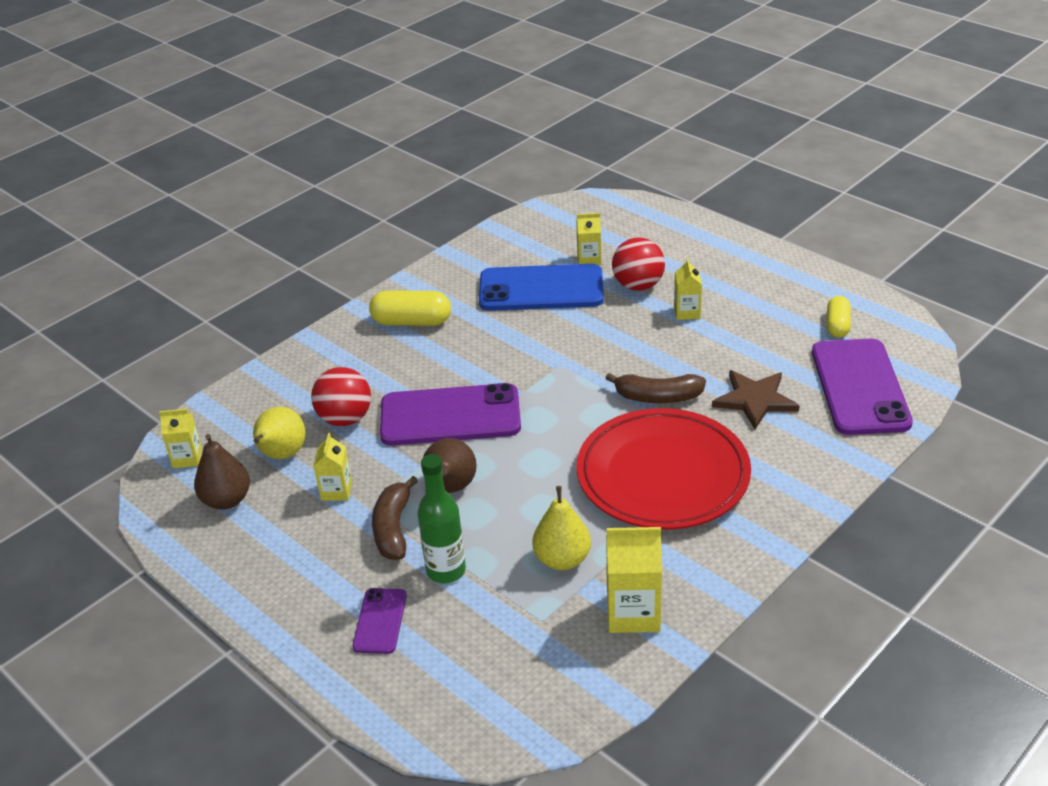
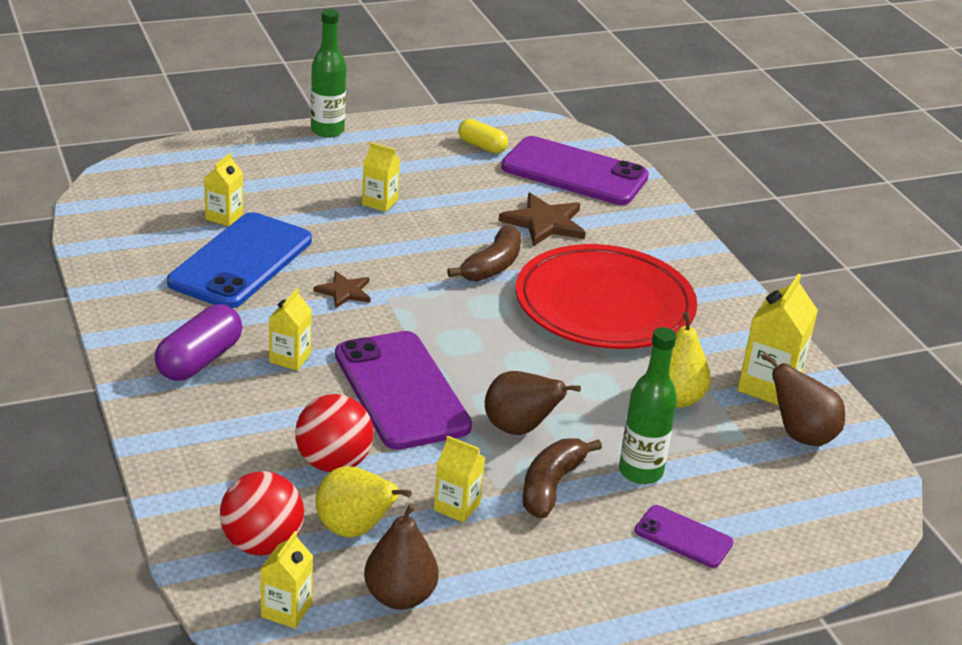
camera: 70 degrees left, 5 degrees down
yellow capsule [369,291,451,326] -> purple capsule [155,304,242,381]
brown banana [372,476,418,560] -> brown banana turned 90 degrees clockwise [523,438,602,518]
purple phone [380,383,521,445] -> purple phone turned 45 degrees counterclockwise [335,331,472,450]
red ball [612,237,665,291] -> red ball moved to [220,471,304,556]
none -> yellow carton [269,288,312,371]
none -> green bottle [311,9,346,138]
none -> brown star [314,271,371,309]
none -> brown pear [762,353,845,446]

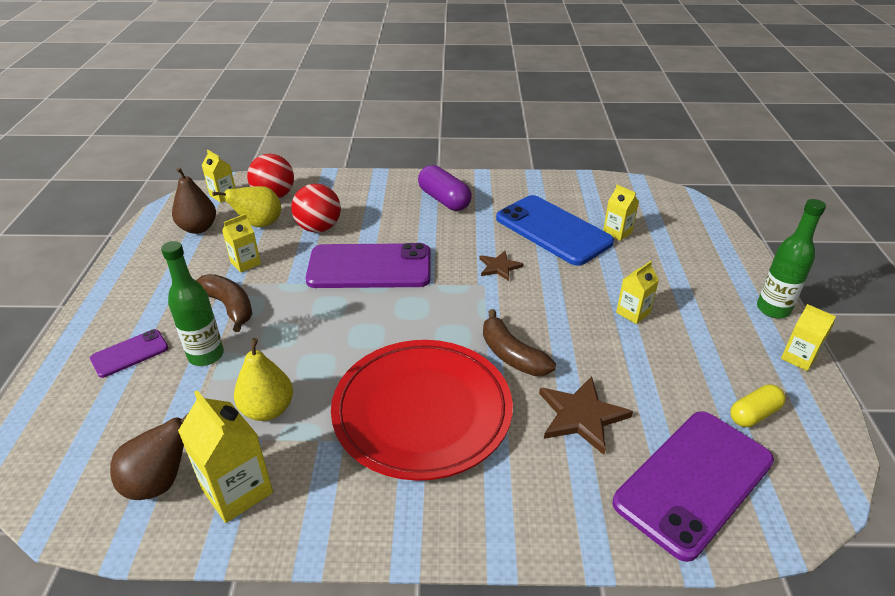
camera: 115 degrees right, 5 degrees up
yellow carton [269,288,312,371] -> yellow carton moved to [781,304,836,371]
brown pear [485,371,581,435] -> none

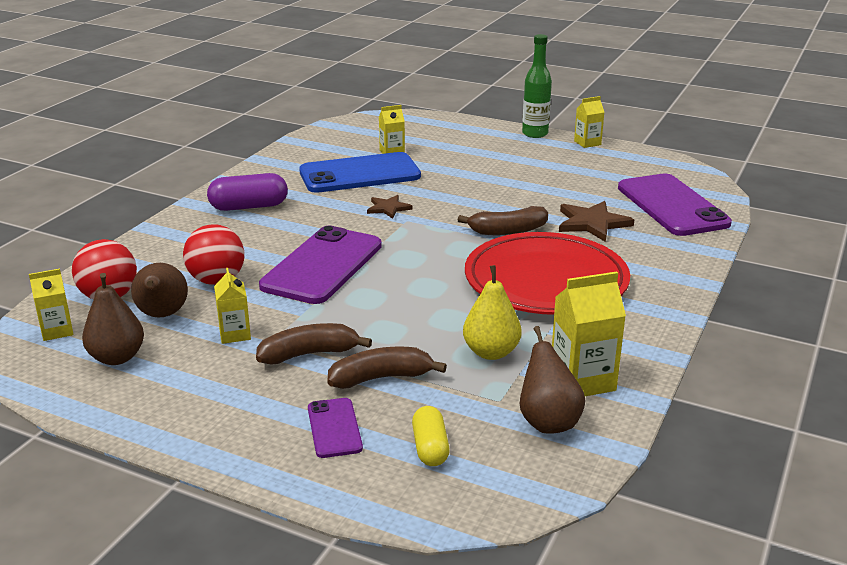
camera: 65 degrees left, 10 degrees down
green bottle [161,241,224,366] -> brown banana [328,347,447,389]
yellow pear [212,186,281,227] -> brown pear [131,263,188,318]
yellow carton [616,261,659,324] -> none
yellow capsule [730,384,786,427] -> yellow capsule moved to [412,406,450,466]

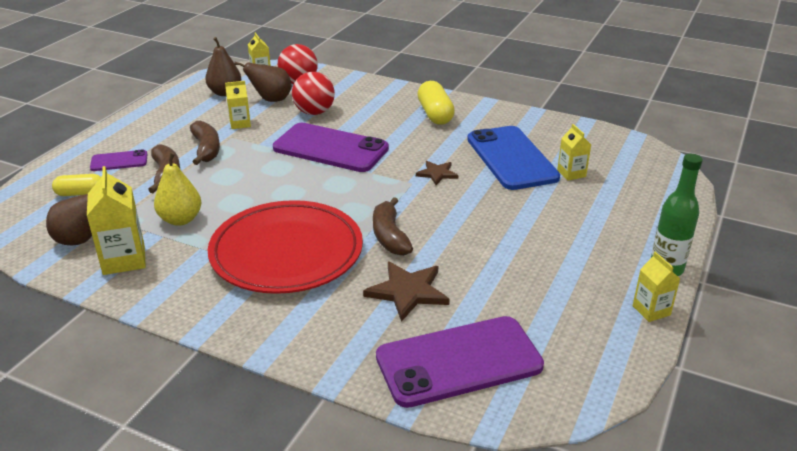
camera: 90 degrees right, 5 degrees up
purple capsule [207,173,288,211] -> yellow capsule [417,81,455,125]

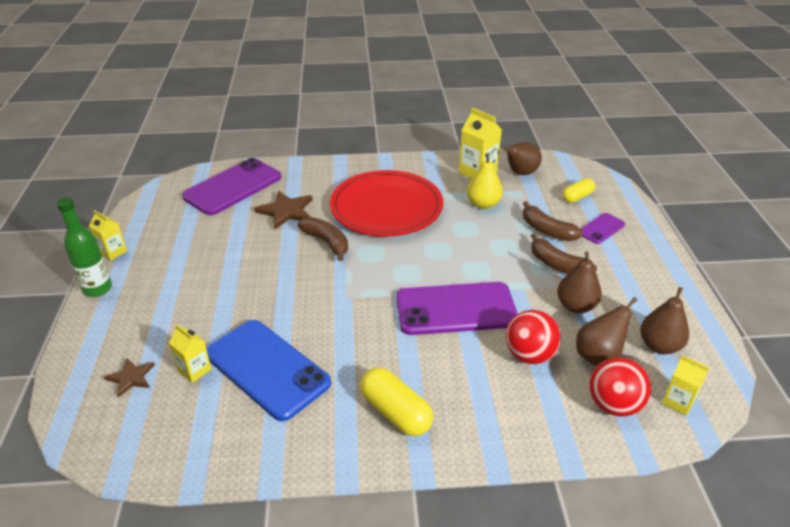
camera: 150 degrees right, 5 degrees up
yellow carton [225,81,251,129] -> brown pear [557,251,602,313]
brown star [416,161,458,185] -> brown star moved to [104,358,155,397]

